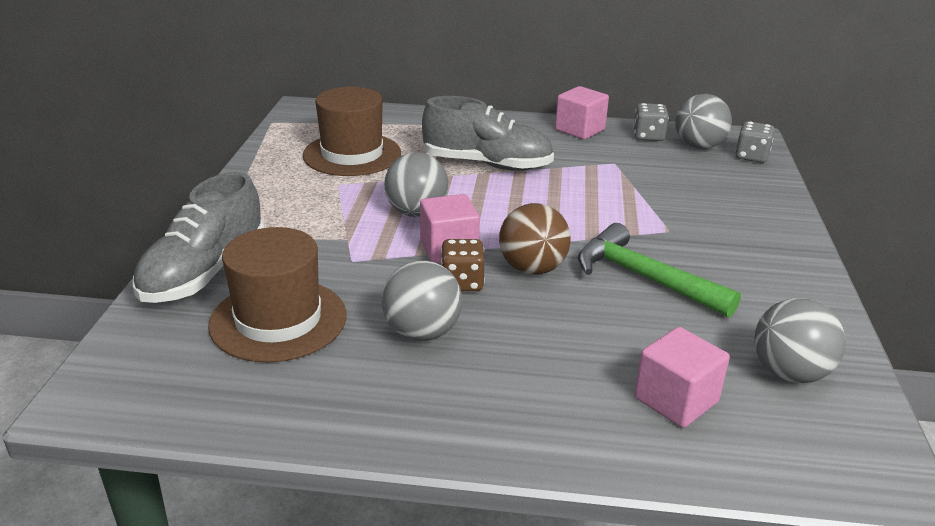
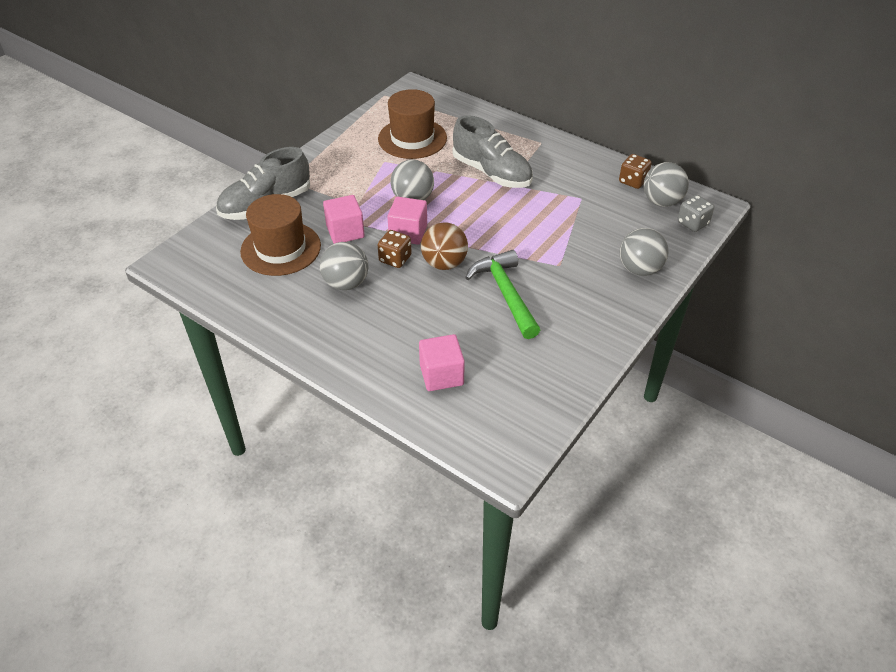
camera: 30 degrees right, 15 degrees up
pink cube [555,86,609,140] -> pink cube moved to [323,195,365,244]
grey dice [633,103,669,141] -> brown dice [619,154,652,189]
grey ball [754,298,846,383] -> grey ball moved to [619,228,669,276]

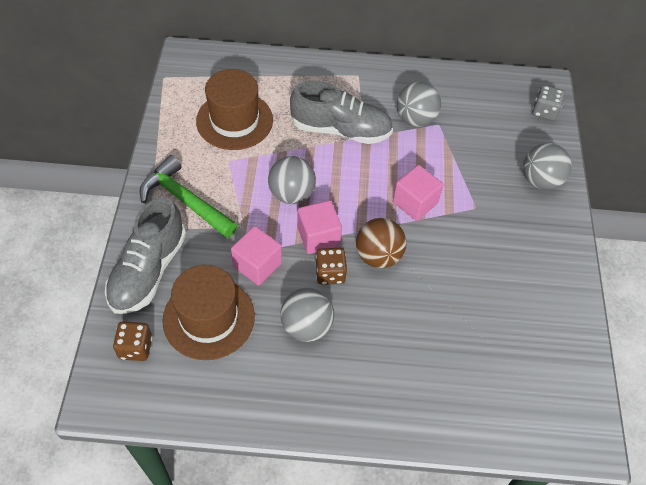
camera: 35 degrees left, 10 degrees up
pink cube [419,334,465,391] -> pink cube moved to [393,165,443,221]
green hammer [465,250,540,339] -> green hammer moved to [140,155,237,238]
brown dice [619,154,652,189] -> brown dice moved to [113,321,152,361]
grey ball [644,162,689,207] -> grey ball moved to [397,82,441,127]

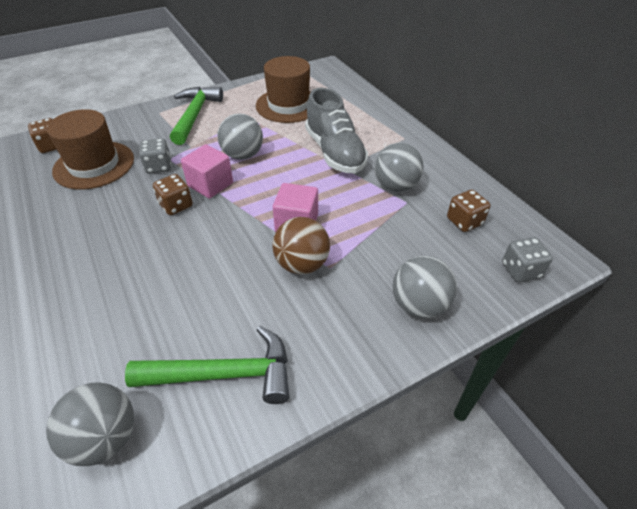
camera: 60 degrees right, 10 degrees down
grey shoe [105,197,186,314] -> none
pink cube [231,226,282,285] -> grey dice [139,138,171,174]
grey ball [280,288,334,342] -> grey ball moved to [46,382,134,466]
brown ball [356,218,406,268] -> brown ball moved to [272,217,330,274]
none -> green hammer [125,326,289,404]
none -> brown dice [447,190,491,232]

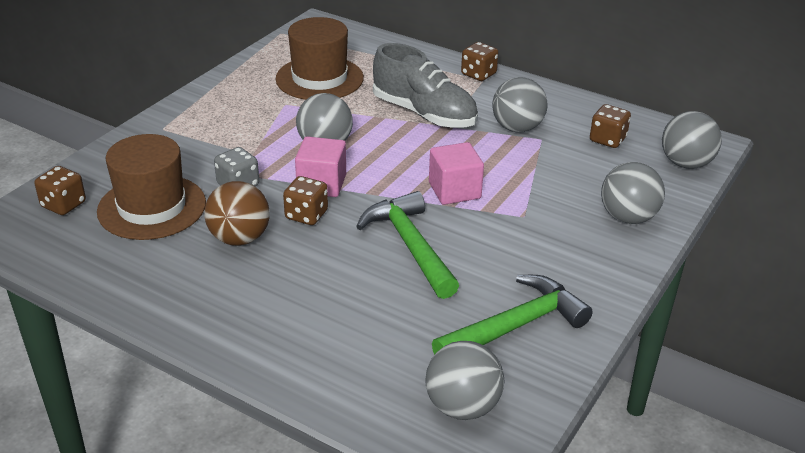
camera: 30 degrees left, 10 degrees down
green hammer [170,87,223,145] -> green hammer moved to [356,191,459,299]
brown ball [272,217,330,274] -> brown ball moved to [204,181,270,246]
grey dice [502,237,553,282] -> grey ball [662,111,722,169]
none -> brown dice [461,42,499,81]

